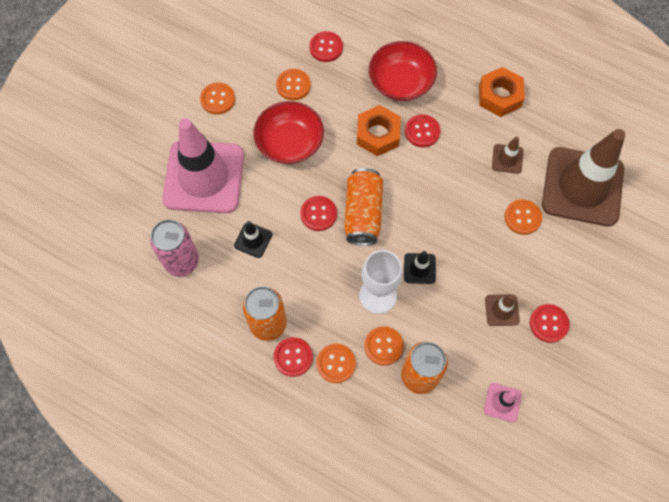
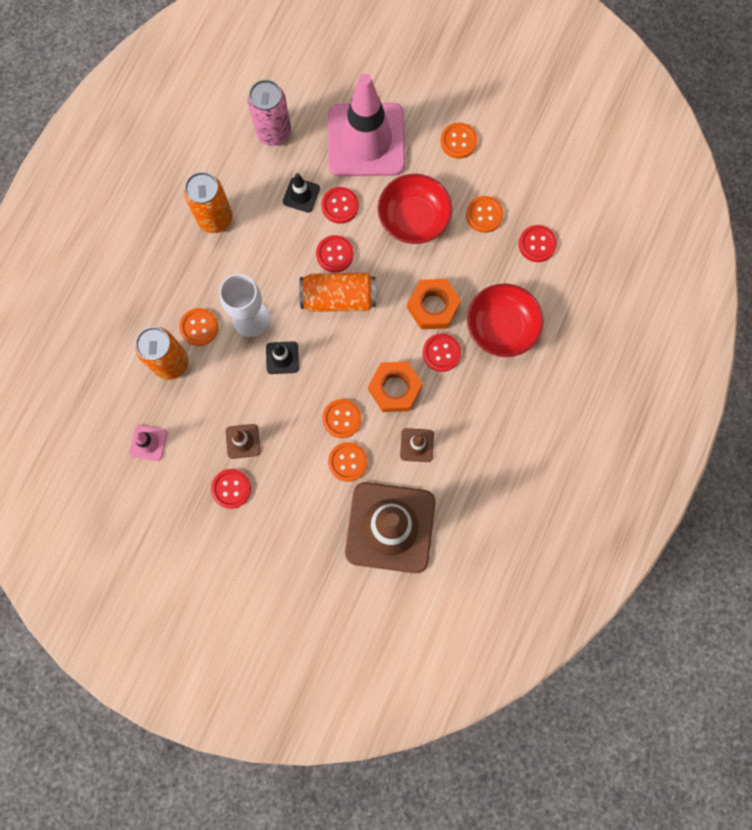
camera: 85 degrees right, 10 degrees up
red button [273,337,313,377] -> red button moved to [321,187,359,224]
orange button [316,344,356,383] -> orange button moved to [322,399,361,438]
orange nut [479,67,525,117] -> orange nut moved to [368,361,422,412]

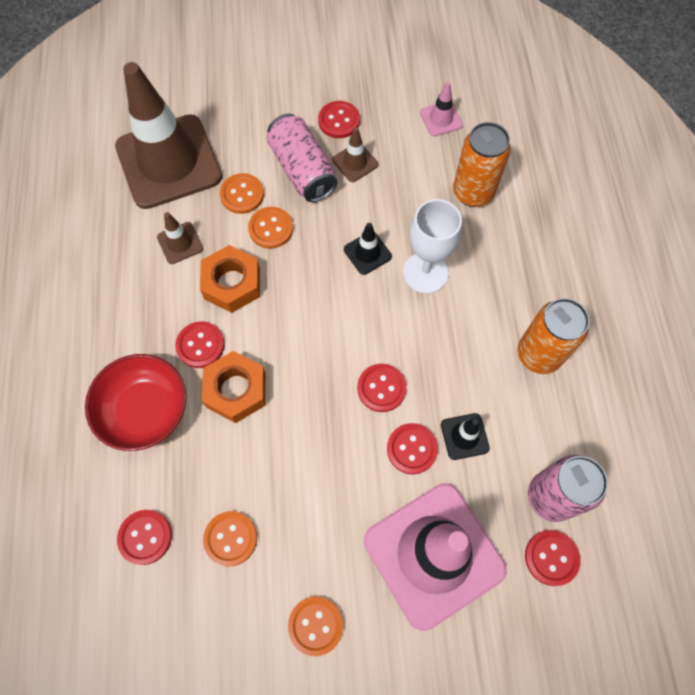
camera: 150 degrees right, 10 degrees down
orange button [179,308,218,346] -> none
orange can [299,273,376,312] -> none
red bowl [378,174,452,244] -> none
none -> pink can [267,114,337,202]
none -> red button [525,530,581,586]

